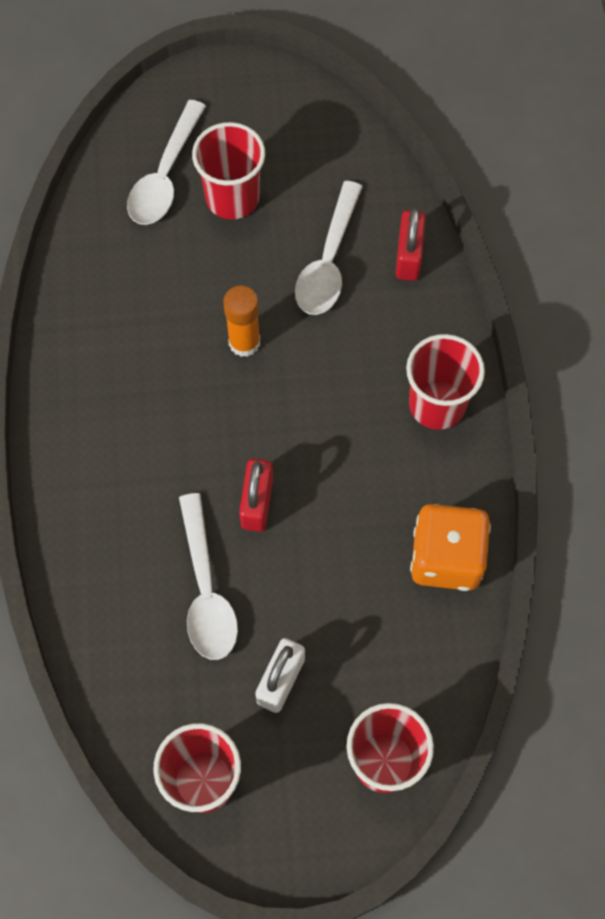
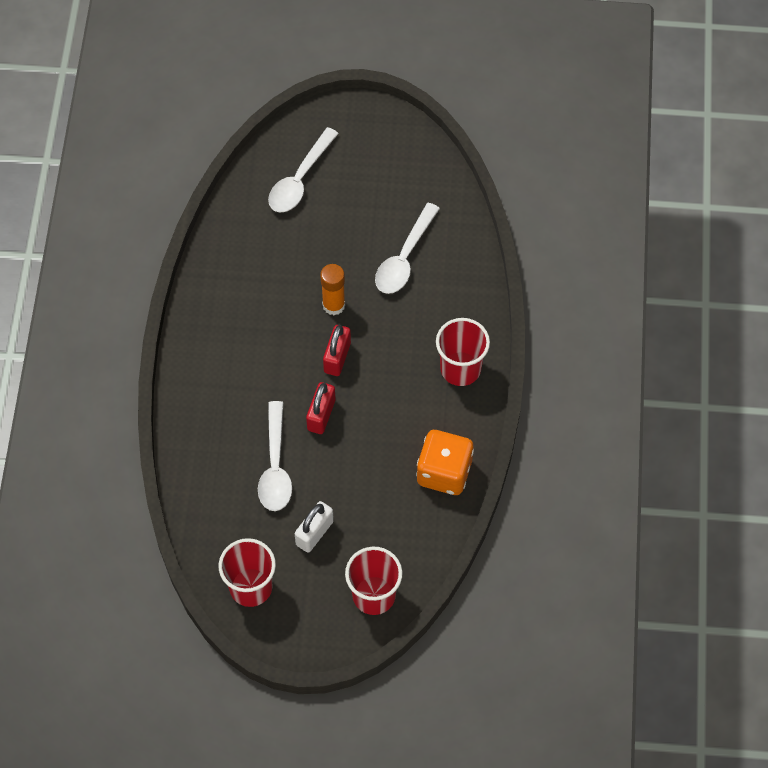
camera: 10 degrees right, 5 degrees down
red cup [192,122,265,219] -> none
red padlock [396,208,426,281] -> red padlock moved to [323,325,351,376]

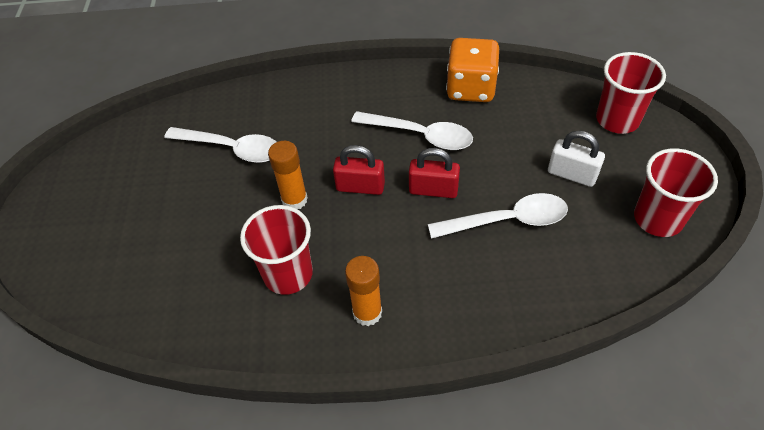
camera: 95 degrees left, 10 degrees down
white spoon [268,127,339,212] -> white spoon moved to [351,111,473,150]
red cup [436,318,490,386] -> red cup moved to [240,205,313,295]
none -> orange glue stick [345,256,382,326]

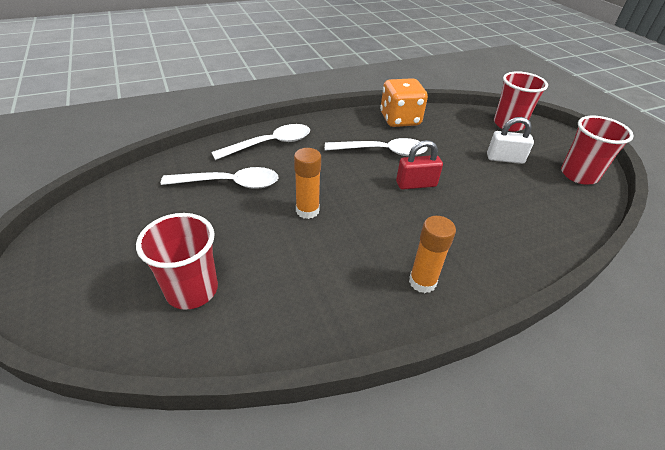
camera: 25 degrees left, 10 degrees down
red cup [240,205,313,295] -> red cup moved to [136,213,218,310]
red padlock [333,145,385,195] -> none
white spoon [428,193,568,239] -> white spoon moved to [211,124,310,160]

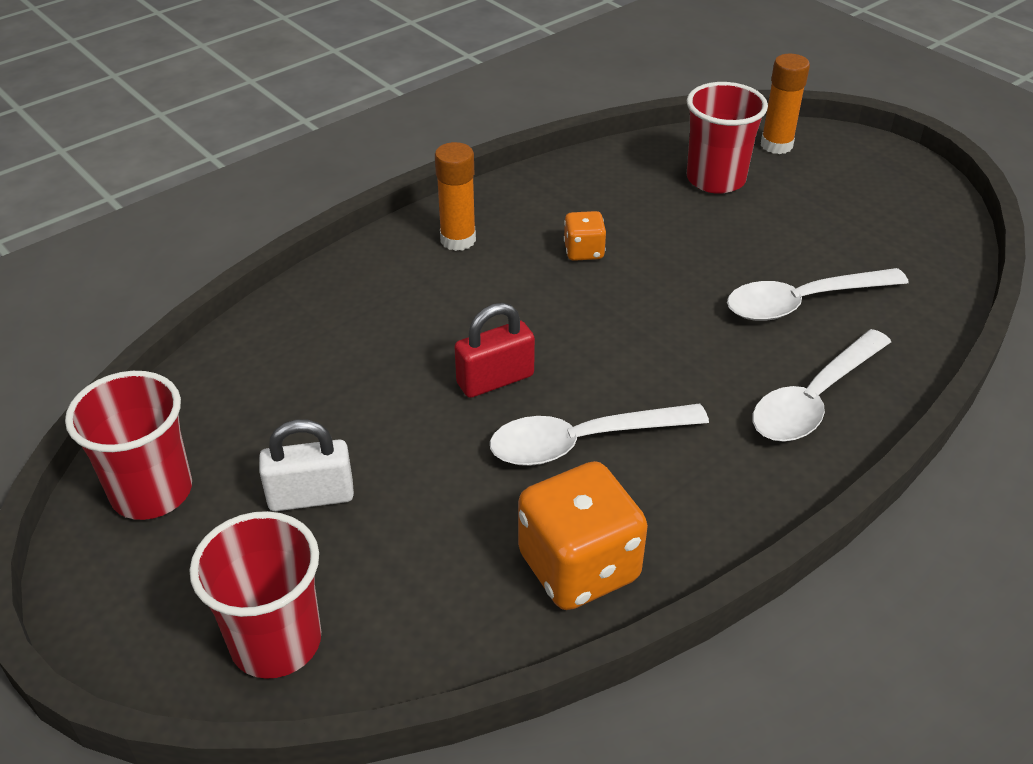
camera: 165 degrees right, 0 degrees up
orange glue stick [294,148,321,219] -> orange glue stick moved to [761,54,810,154]
none -> orange dice [564,211,606,261]

